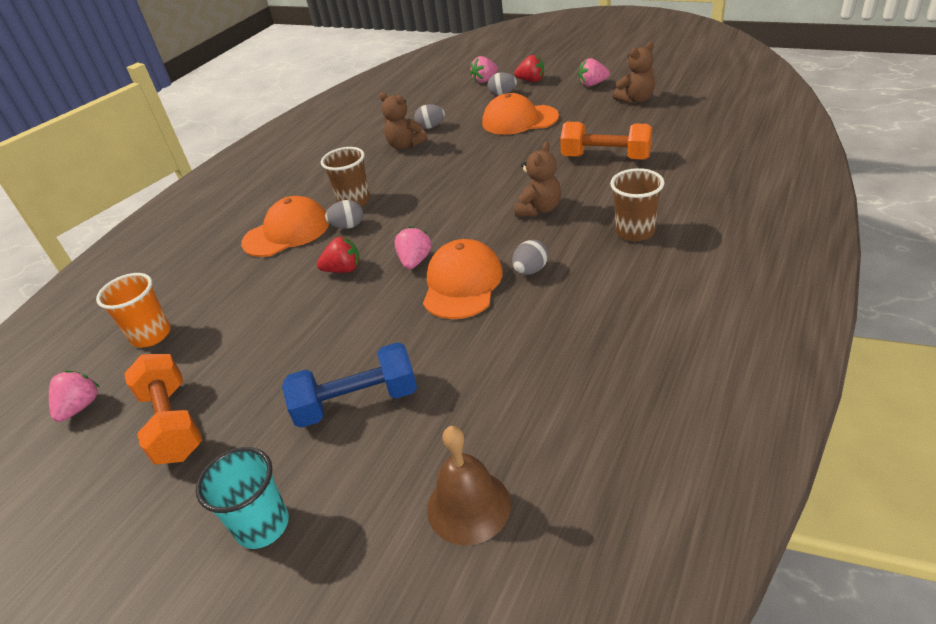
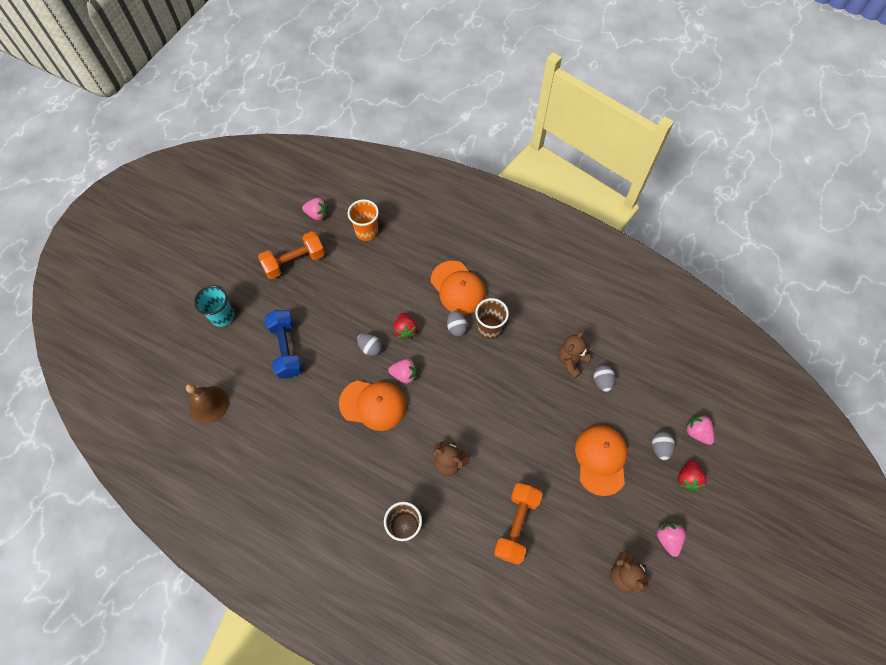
camera: 85 degrees right, 25 degrees up
grey egg [512,240,548,275] -> grey egg moved to [357,333,382,356]

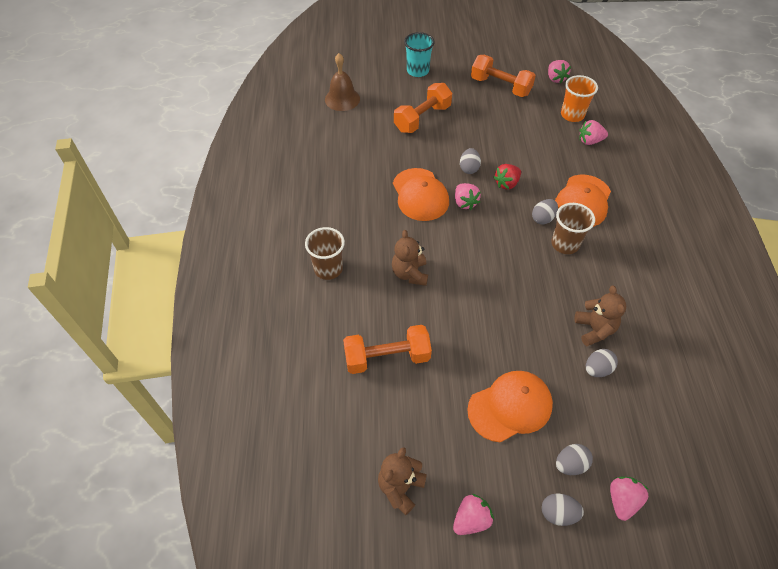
camera: 60 degrees right, 10 degrees down
blue dumbbell [264,310,303,379] -> orange dumbbell [394,83,452,133]
brown teddy bear [558,331,591,378] -> brown teddy bear turned 75 degrees clockwise [574,286,626,346]
red strawberry [678,460,707,491] -> grey egg [542,493,584,526]
none -> pink strawberry [579,120,608,145]

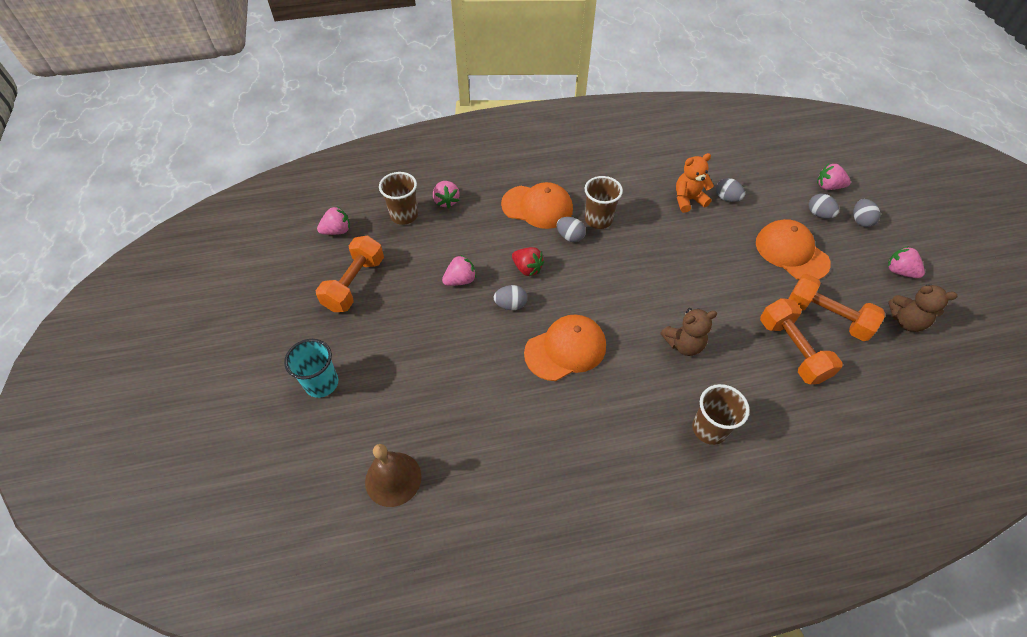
camera: 100 degrees left, 0 degrees up
orange dumbbell [394,83,452,133] -> orange dumbbell moved to [788,274,885,341]
pink strawberry [455,183,481,210] -> pink strawberry moved to [442,255,476,286]
orange cup [561,75,598,122] -> brown cup [379,172,418,225]
brown teddy bear [574,286,626,346] -> orange teddy bear [676,153,714,213]

